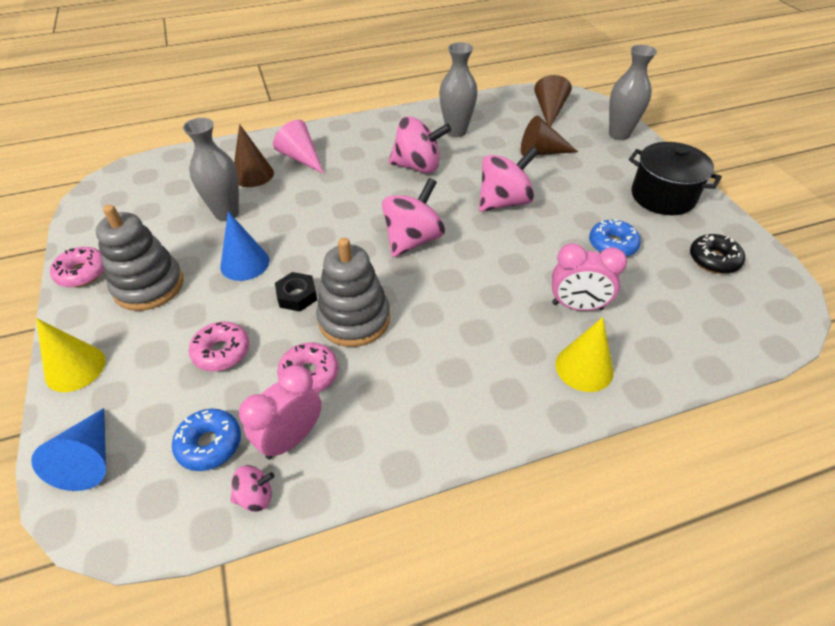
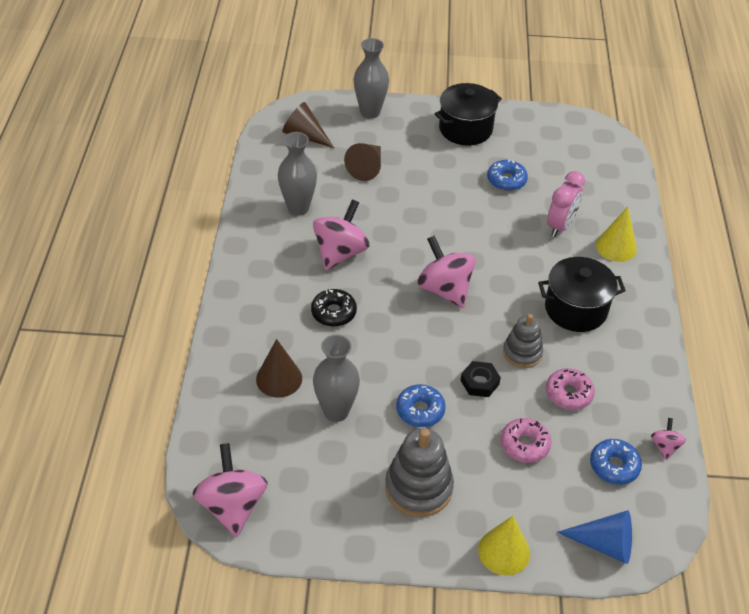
camera: 70 degrees left, 0 degrees up
pink donut [50,247,104,287] -> none
blue cone [220,211,269,281] -> blue donut [396,384,446,427]
pink clock [239,365,322,459] -> none
pink cone [273,120,324,174] -> none
grey stacking toy [316,238,390,347] -> grey stacking toy [503,314,543,368], size x0.65
pink spinning top [479,147,539,212] -> pink spinning top moved to [192,443,268,537]
black donut [690,234,745,274] -> black donut moved to [311,289,357,327]
none -> black pot [538,257,626,332]

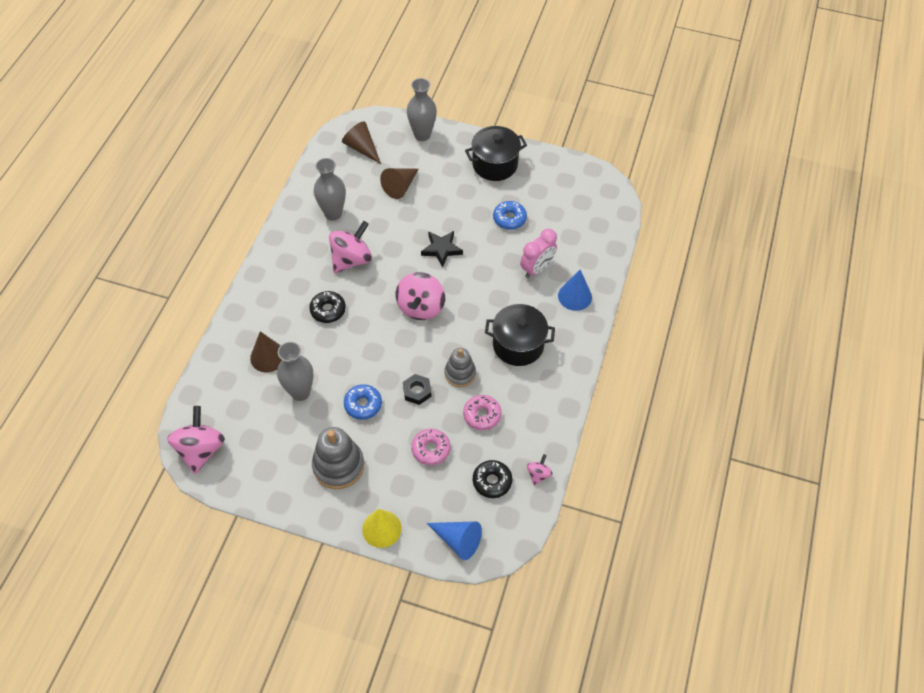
camera: 15 degrees right, 10 degrees up
pink spinning top [418,236,475,308] -> pink spinning top turned 150 degrees counterclockwise [396,272,445,320]
blue donut [590,439,642,485] -> black donut [473,460,512,498]
yellow cone [596,207,637,262] -> blue cone [558,269,592,311]
none -> black star [421,231,463,268]

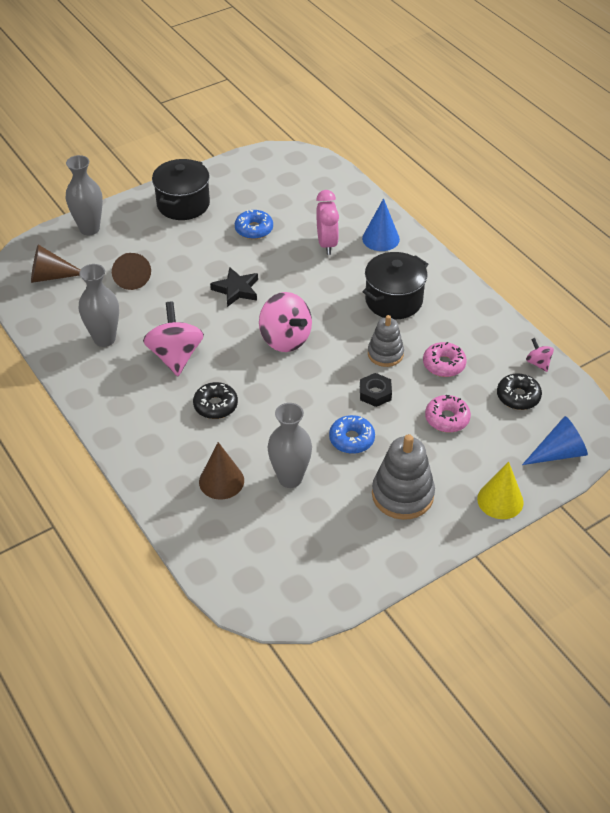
camera: 50 degrees left, 10 degrees down
pink spinning top [167,406,225,474] -> none

